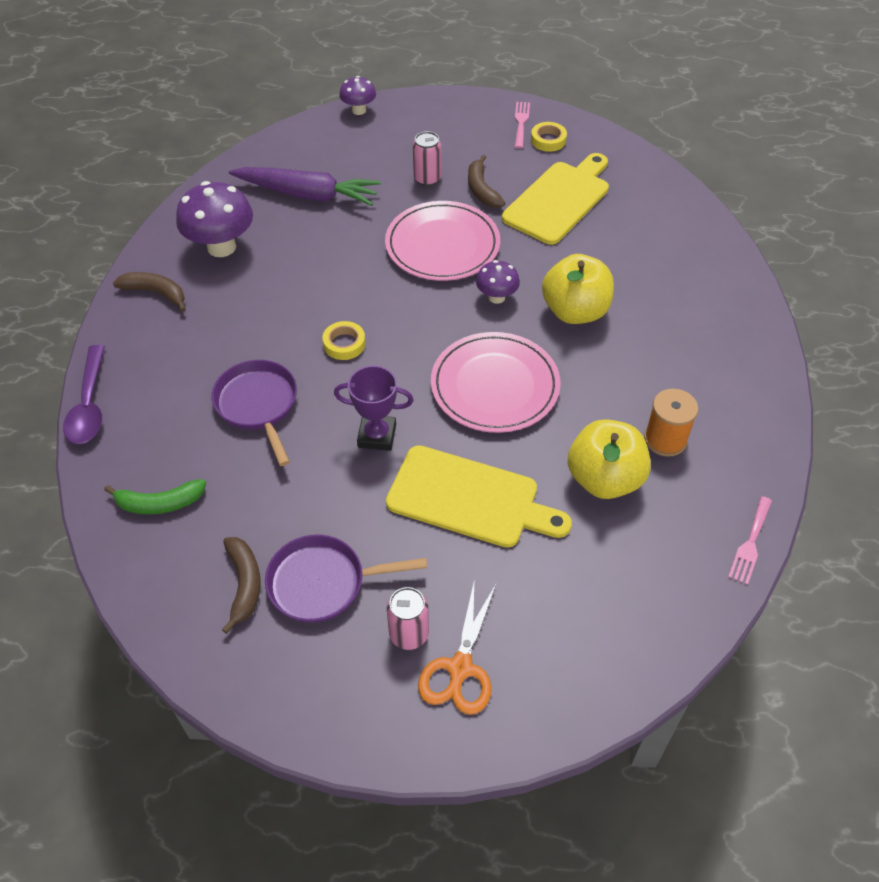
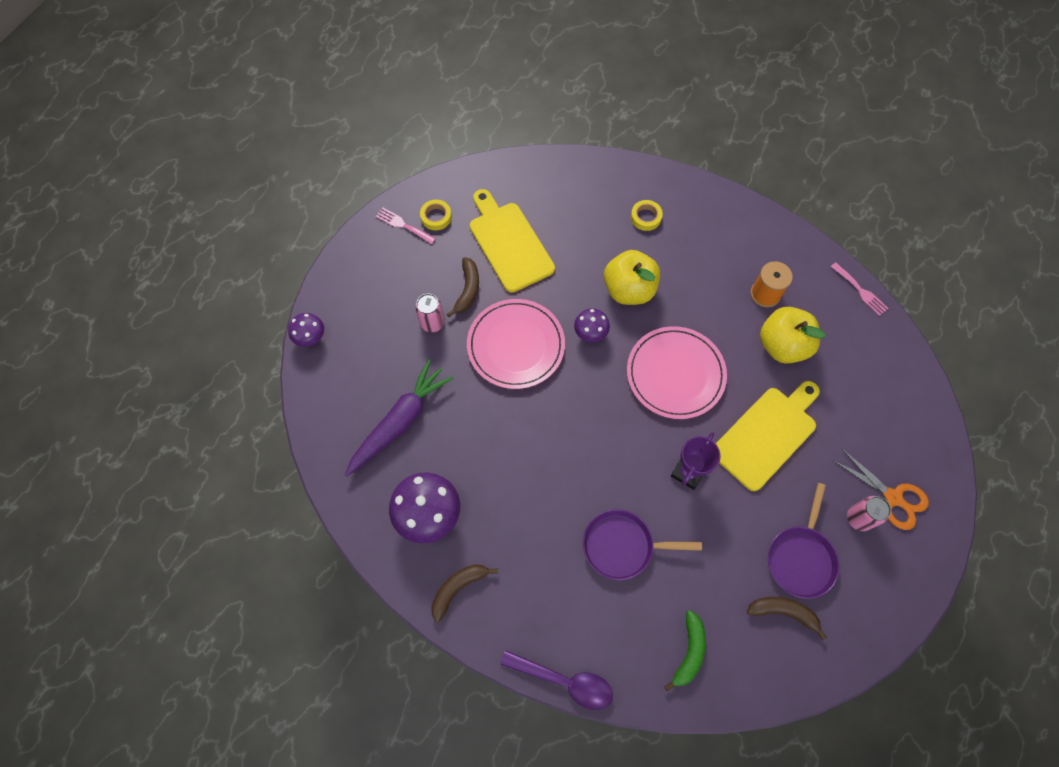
camera: 65 degrees left, 15 degrees up
yellow tape [322,321,365,360] -> yellow tape moved to [631,200,663,231]
brown banana [468,155,505,208] -> brown banana turned 90 degrees counterclockwise [447,257,479,317]

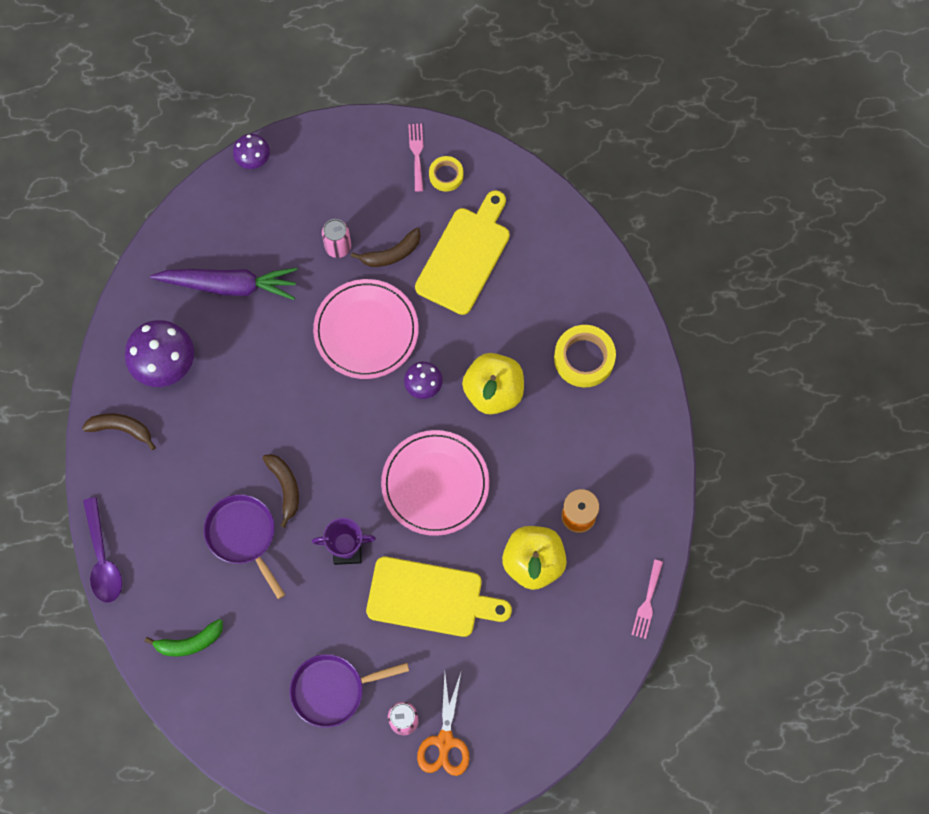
camera: 55 degrees right, 5 degrees up
yellow tape [631,200,663,231] -> yellow tape [554,325,616,388], size x1.70
brown banana [747,597,827,640] -> brown banana moved to [262,454,299,528]

